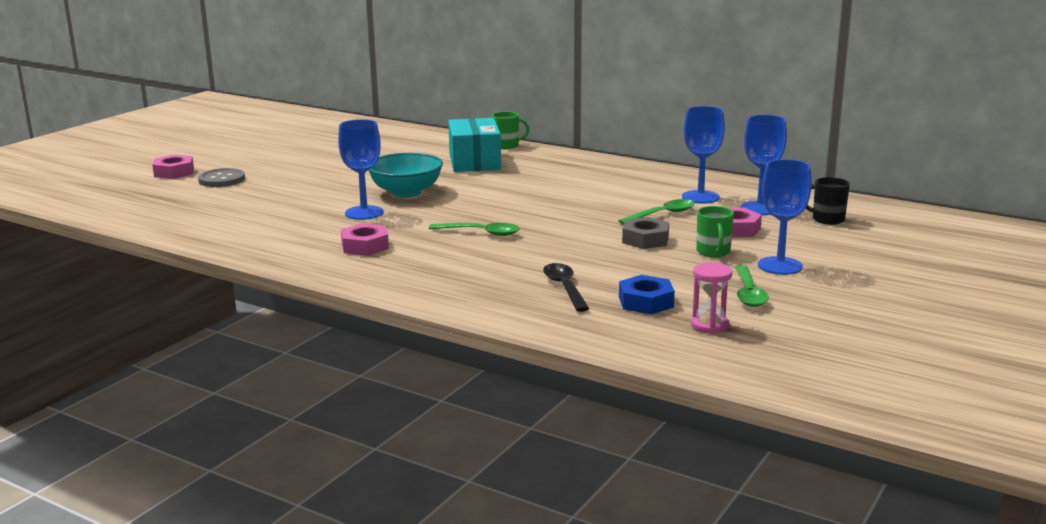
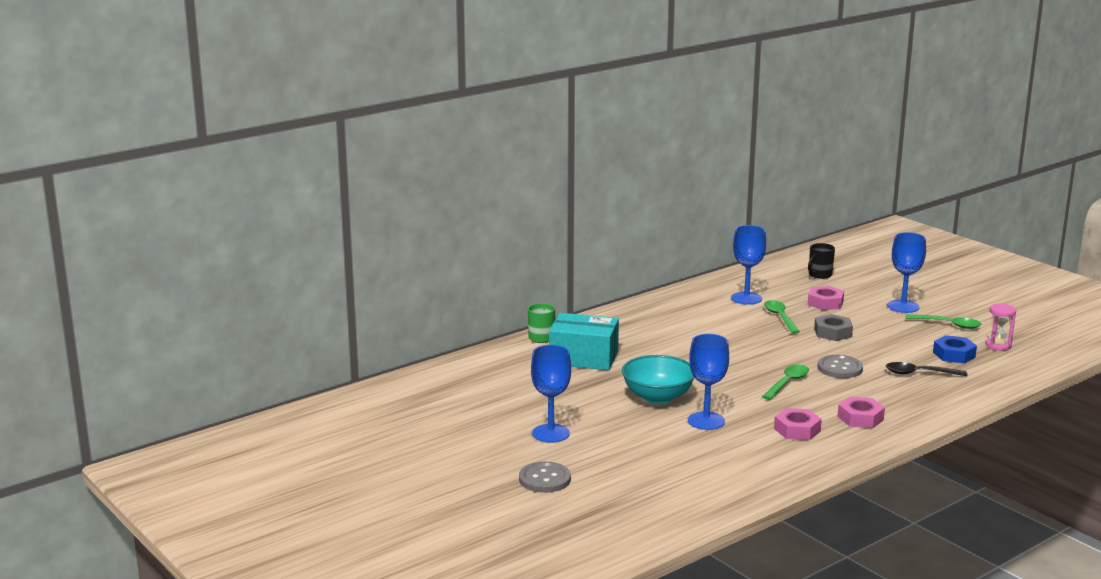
camera: 70 degrees left, 0 degrees up
pink nut [152,155,194,179] -> pink nut moved to [837,397,885,428]
green mug [696,206,734,257] -> none
blue goblet [741,115,787,215] -> blue goblet moved to [531,345,571,443]
none -> grey button [817,355,863,378]

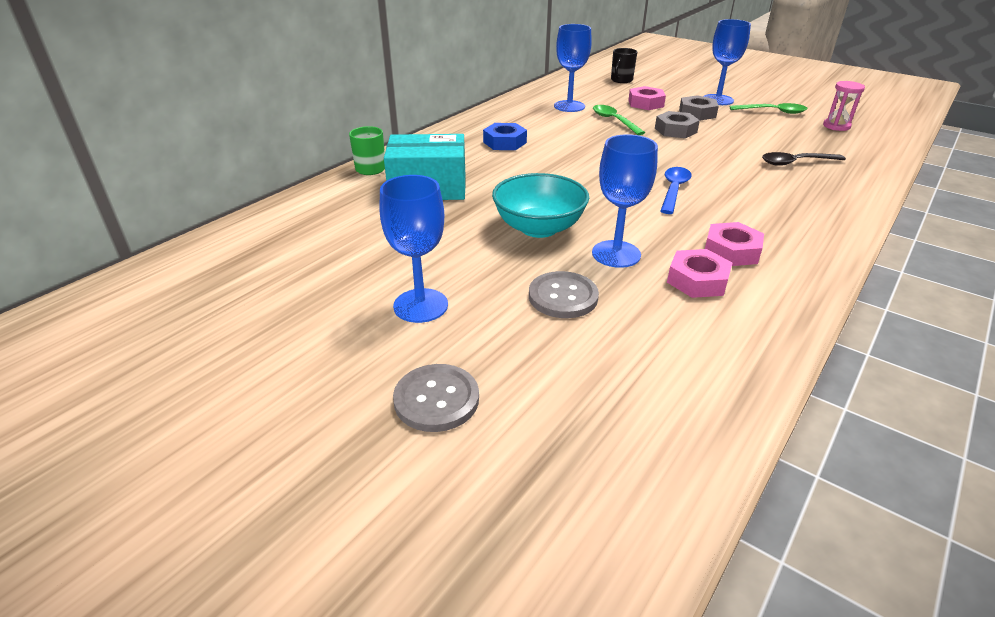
camera: 15 degrees left, 15 degrees up
green spoon [762,364,809,400] -> blue spoon [660,167,692,214]
grey button [817,355,863,378] -> grey button moved to [529,271,599,318]
pink nut [837,397,885,428] -> pink nut moved to [667,249,732,298]
blue nut [933,335,977,363] -> blue nut moved to [483,123,527,150]
none -> grey nut [679,95,719,121]

